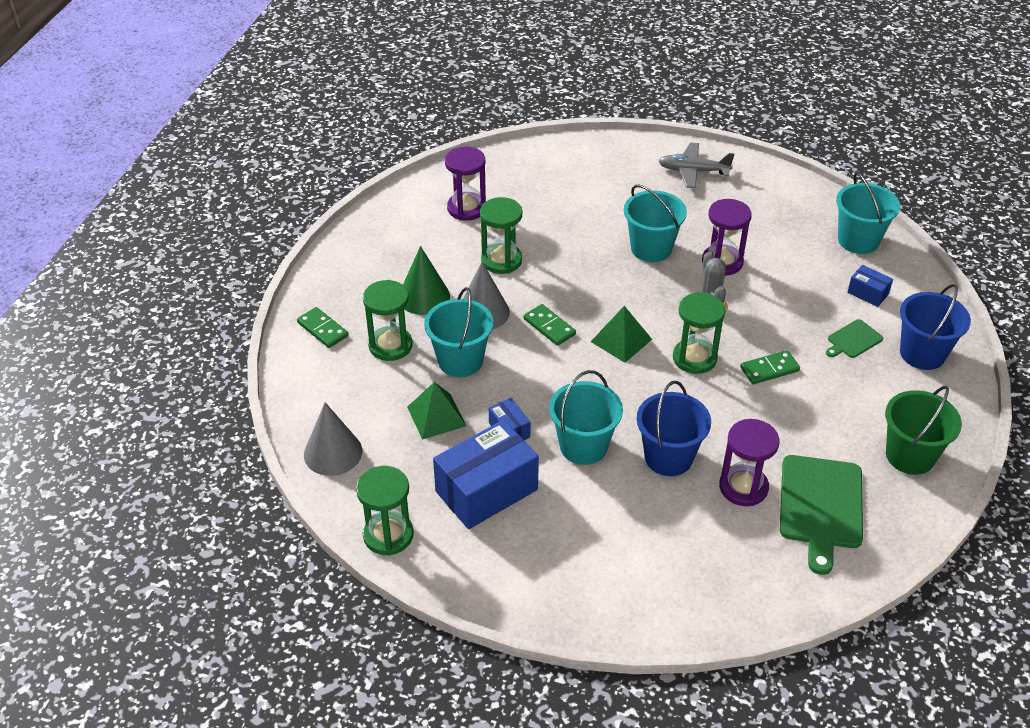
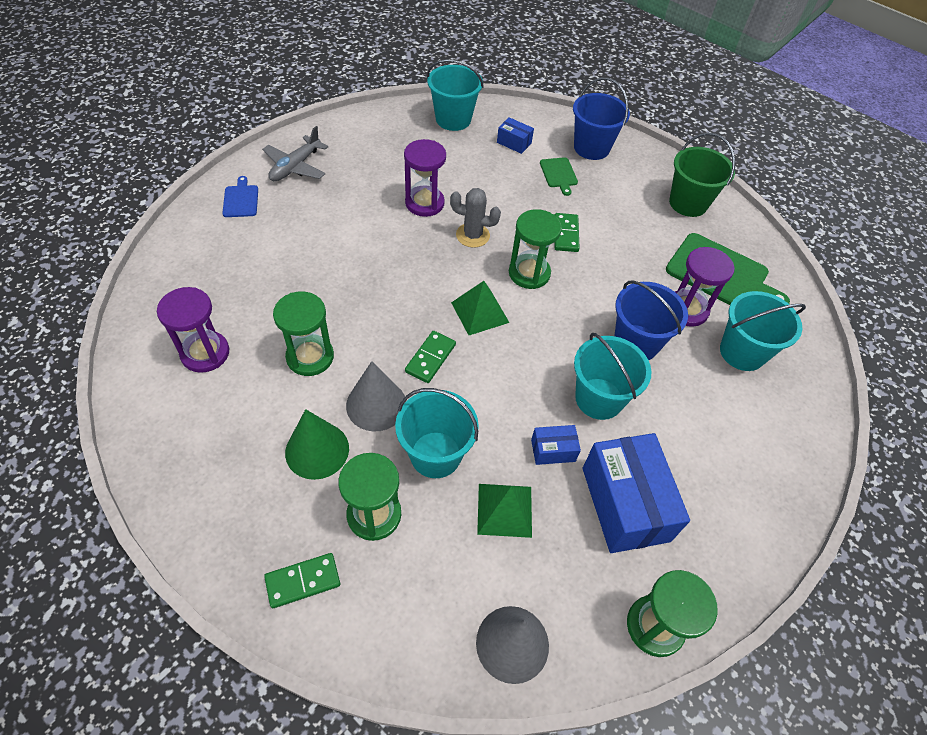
camera: 70 degrees left, 10 degrees up
green domino [523,304,576,346] -> green domino turned 45 degrees counterclockwise [405,331,456,383]
turquoise bucket [624,185,687,262] -> turquoise bucket moved to [720,291,806,371]
blue box [847,265,893,307] -> blue box turned 60 degrees clockwise [497,117,534,154]
none -> blue cutting board [223,176,258,217]

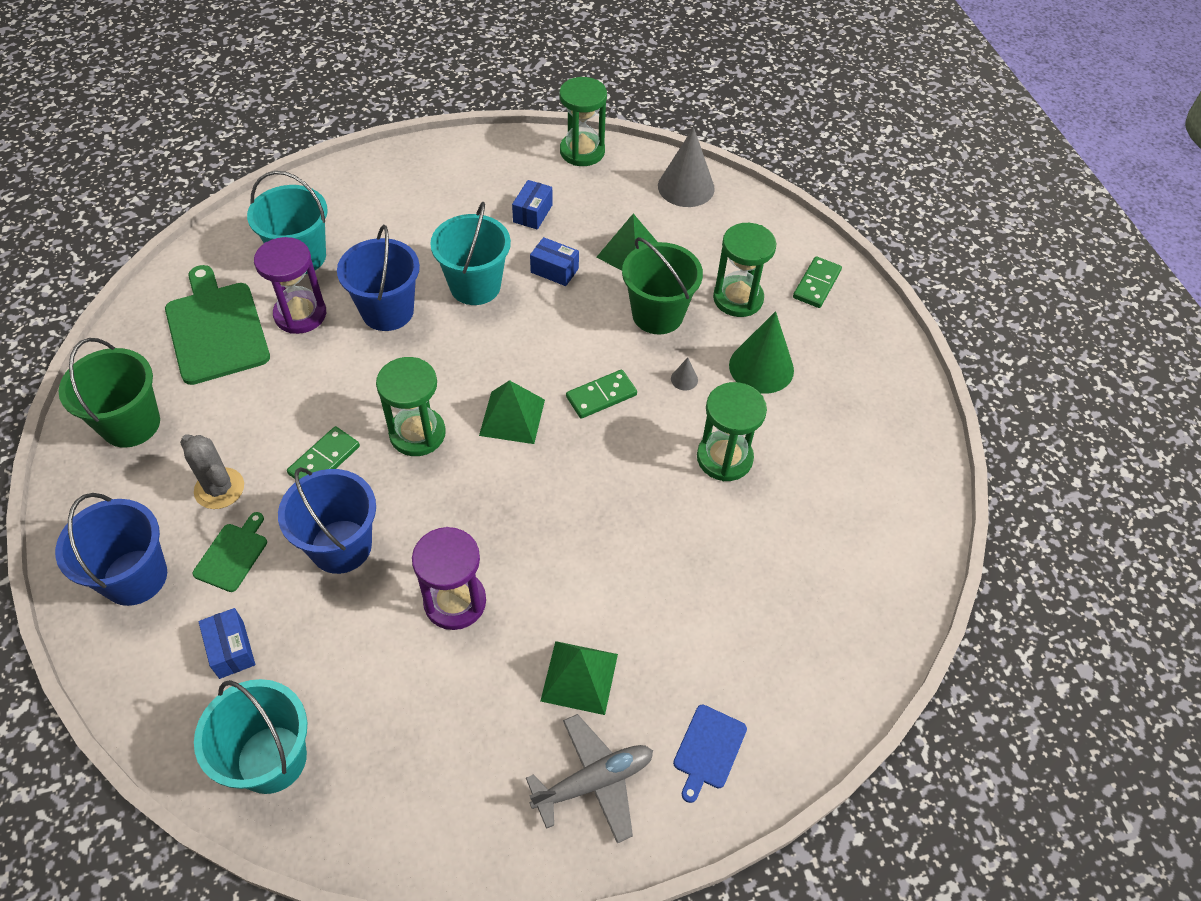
camera: 145 degrees left, 0 degrees up
purple hourglass [157,287,229,373] -> none
green domino [264,553,340,608] -> green domino turned 75 degrees counterclockwise [793,256,842,308]
grey cone [346,361,406,432] -> grey cone [671,357,698,390], size x0.42
turquoise bucket [395,388,479,478] -> green bucket [622,237,703,334]
grey cactus [450,188,501,248] -> grey cactus moved to [180,434,244,509]
blue box [582,433,690,553] -> blue box [512,180,553,230], size x0.46
none -> blue bucket [278,467,376,574]
none -> green pyramid [540,641,618,715]

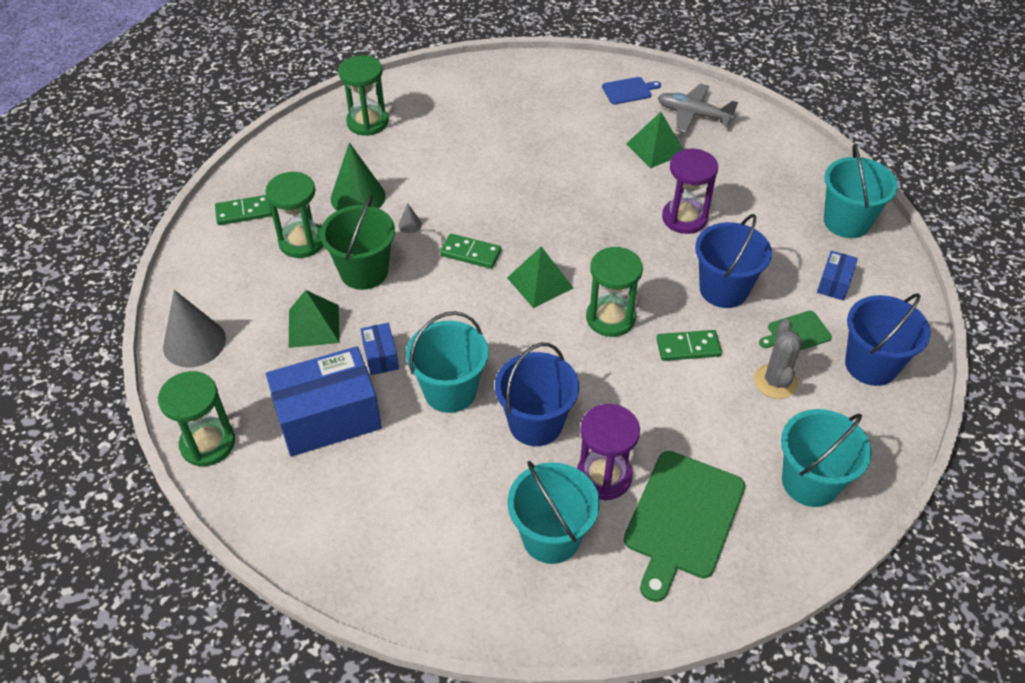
camera: 130 degrees left, 5 degrees down
green bucket [58,338,160,448] -> turquoise bucket [781,409,872,507]
blue box [512,180,553,230] -> blue box [266,346,382,456], size x2.15
green hourglass [697,382,767,481] -> green hourglass moved to [338,55,388,136]

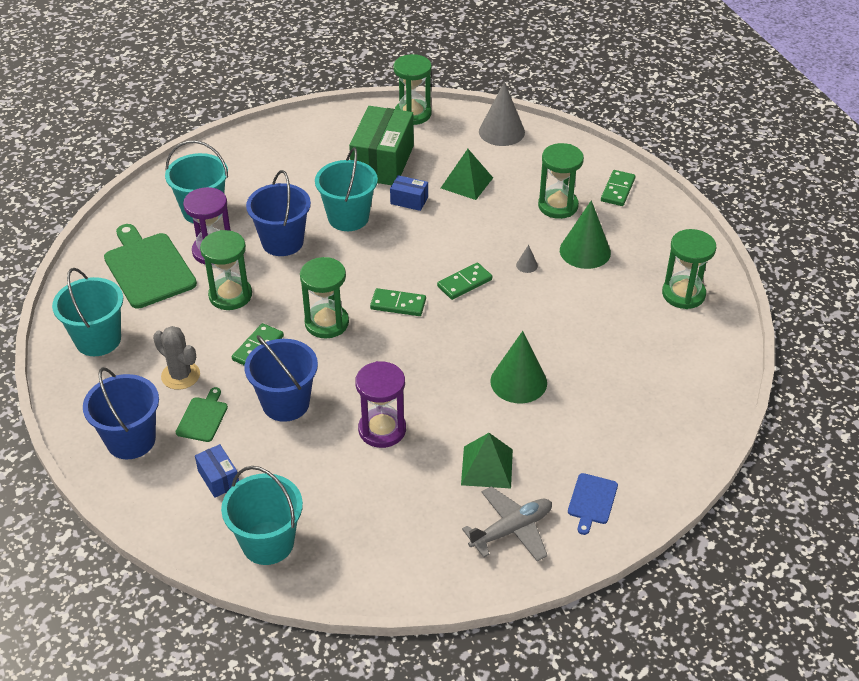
camera: 125 degrees right, 5 degrees down
blue box [266,346,382,456] -> green box [349,106,414,185]
green bucket [320,195,395,290] -> none
green pyramid [507,246,573,308] -> green domino [370,288,426,316]
none -> green hourglass [200,230,252,310]
none -> green cone [490,331,547,403]

